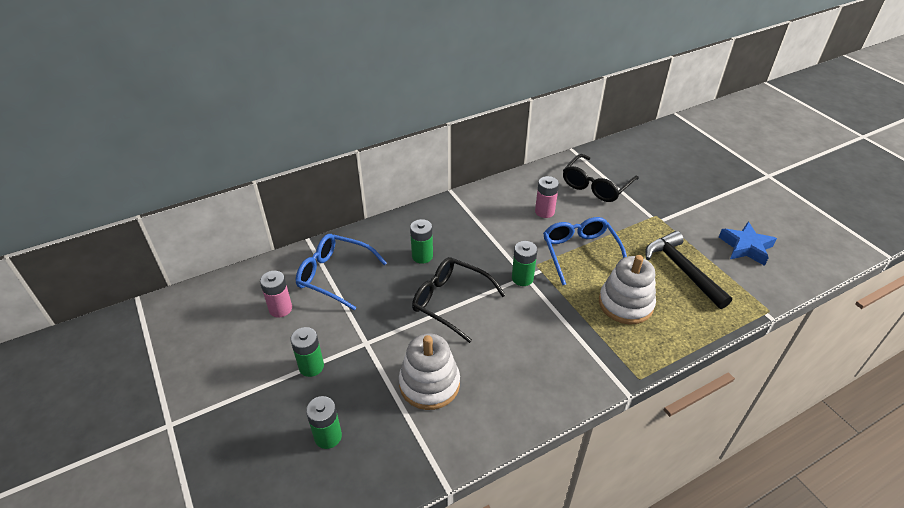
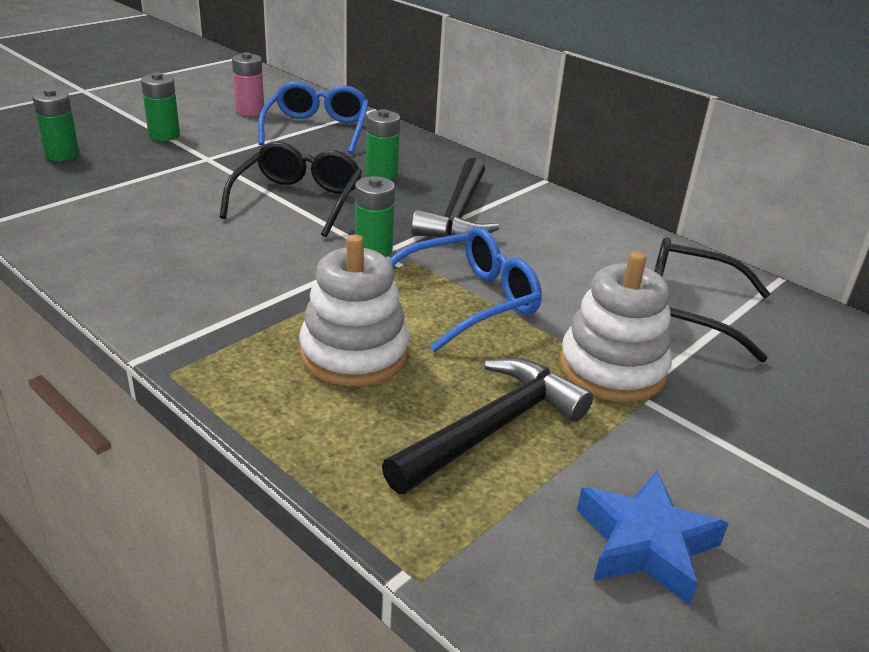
camera: 70 degrees right, 10 degrees down
white stacking toy [399,333,460,410] -> white stacking toy moved to [559,252,672,402]
pink battery [535,176,559,218] -> none
none -> black hammer [411,157,499,237]

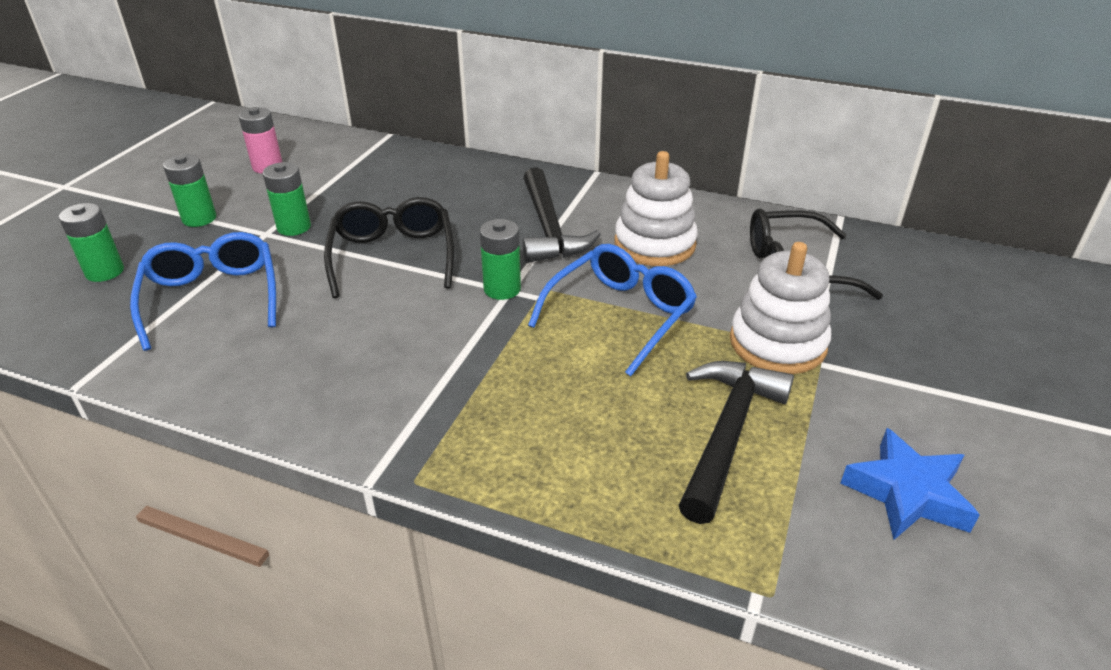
camera: 20 degrees left, 5 degrees up
blue glasses [258,81,369,154] -> blue glasses moved to [130,232,276,351]
white stacking toy [299,235,409,386] -> white stacking toy moved to [615,151,698,266]
green battery [366,109,400,180] -> green battery moved to [263,162,311,236]

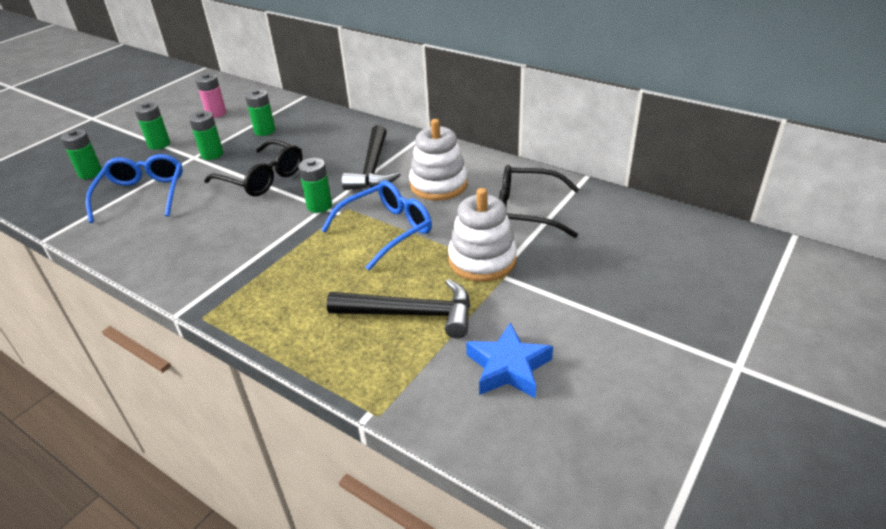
camera: 15 degrees right, 0 degrees up
black glasses [324,197,454,298] -> black glasses turned 120 degrees clockwise [204,139,303,196]
black hammer [679,361,794,524] -> black hammer turned 60 degrees clockwise [327,279,470,339]
none -> green battery [245,89,275,136]

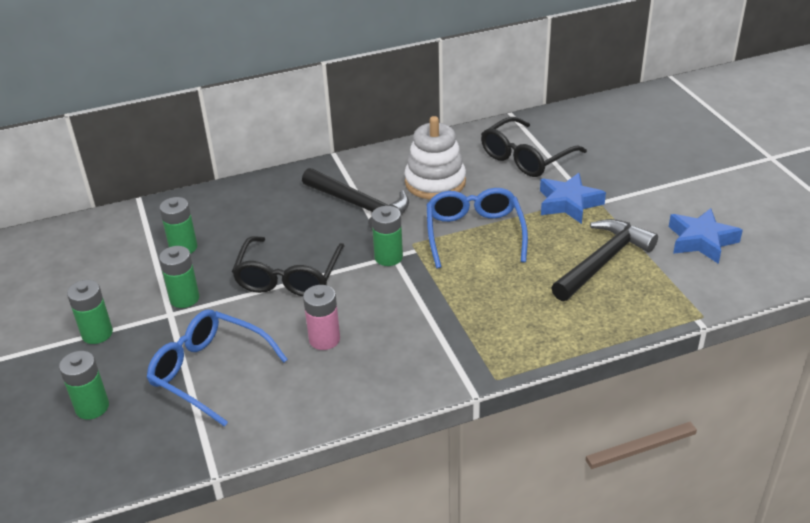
camera: 55 degrees left, 0 degrees up
pink battery [196,73,226,118] -> pink battery moved to [303,285,340,350]
black glasses [204,139,303,196] -> black glasses turned 120 degrees clockwise [232,236,344,296]
white stacking toy [448,188,517,282] -> blue star [540,173,606,224]

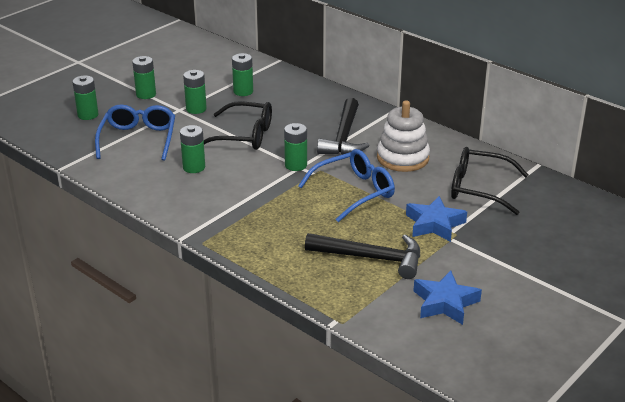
camera: 60 degrees right, 5 degrees down
black glasses [232,236,344,296] -> black glasses turned 150 degrees counterclockwise [204,101,272,150]
pink battery [303,285,340,350] -> green battery [180,125,205,173]

